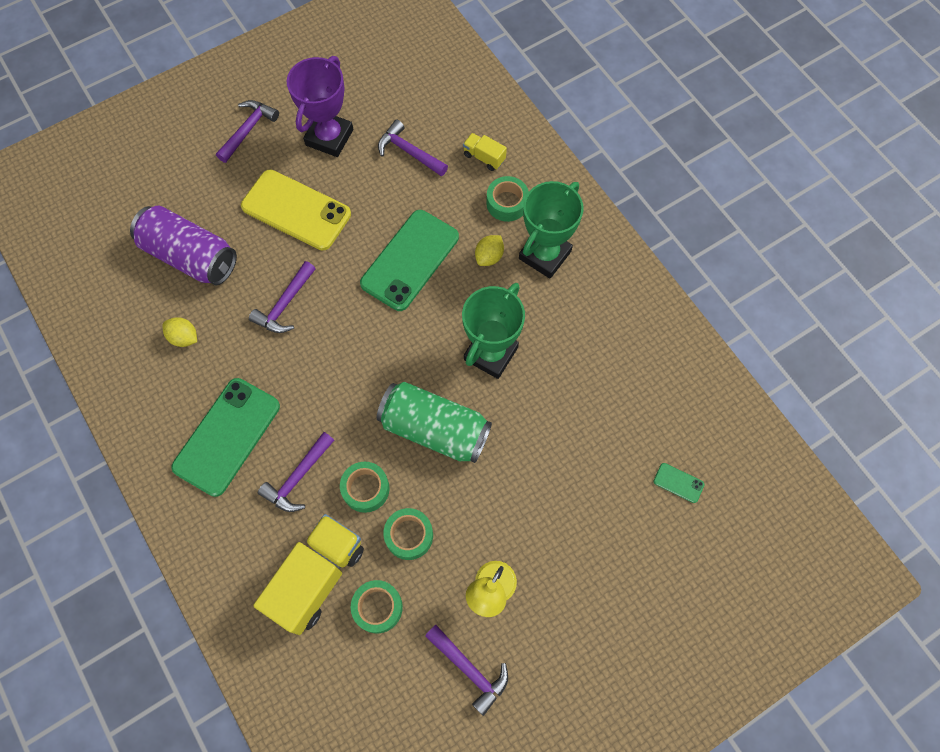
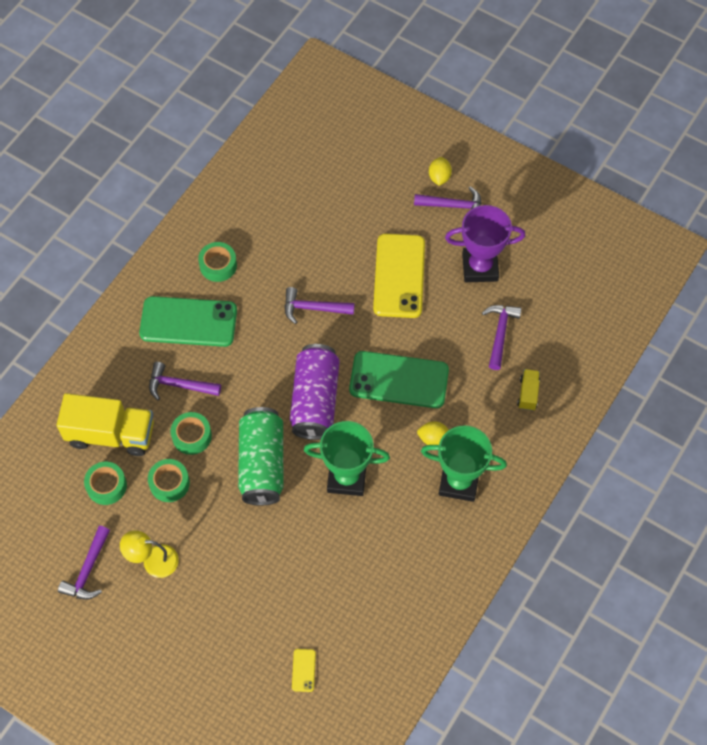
camera: 65 degrees right, 5 degrees down
purple can [130,206,237,285] -> purple can moved to [290,344,340,440]
yellow lemon [163,317,197,347] -> yellow lemon moved to [429,157,452,186]
green tape [486,176,529,222] -> green tape moved to [198,242,237,282]
green phone [654,463,705,503] -> yellow phone [292,649,316,692]

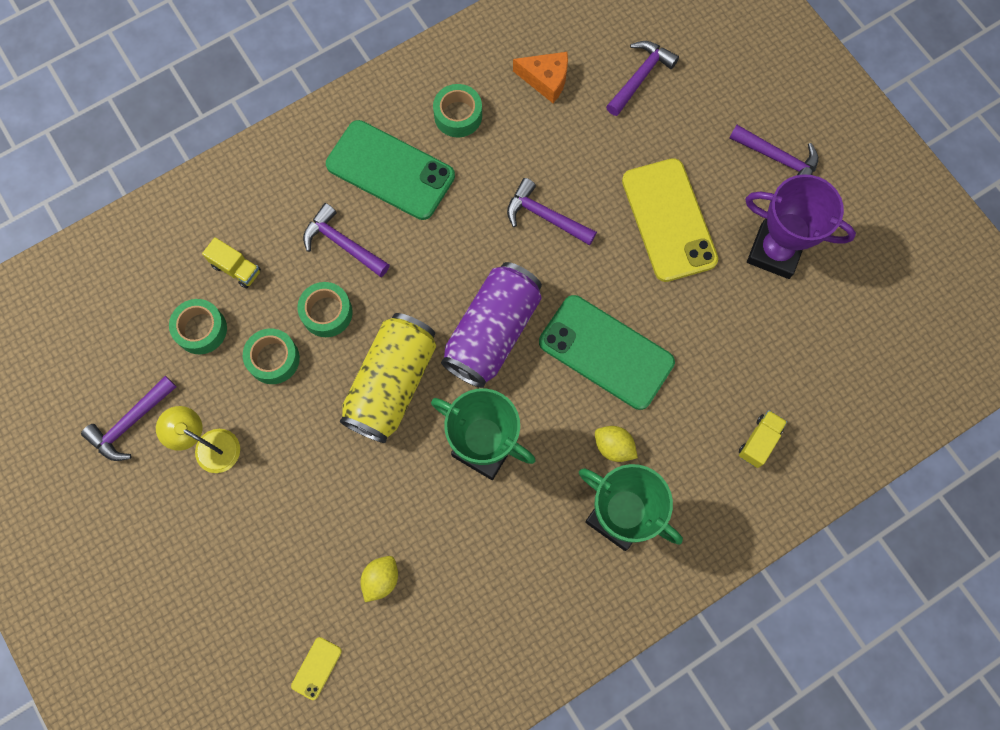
camera: 25 degrees right, 10 degrees up
yellow truck [56,393,154,456] -> yellow truck [202,237,261,288], size x0.46
green can [238,407,283,506] -> yellow can [340,313,436,443]
yellow phone [373,234,425,318] -> yellow phone turned 45 degrees counterclockwise [622,158,718,282]
yellow lemon [429,157,452,186] -> yellow lemon moved to [360,556,398,602]
purple hammer [482,305,522,370] -> purple hammer moved to [606,41,679,116]
none -> orange cheese [513,52,568,103]

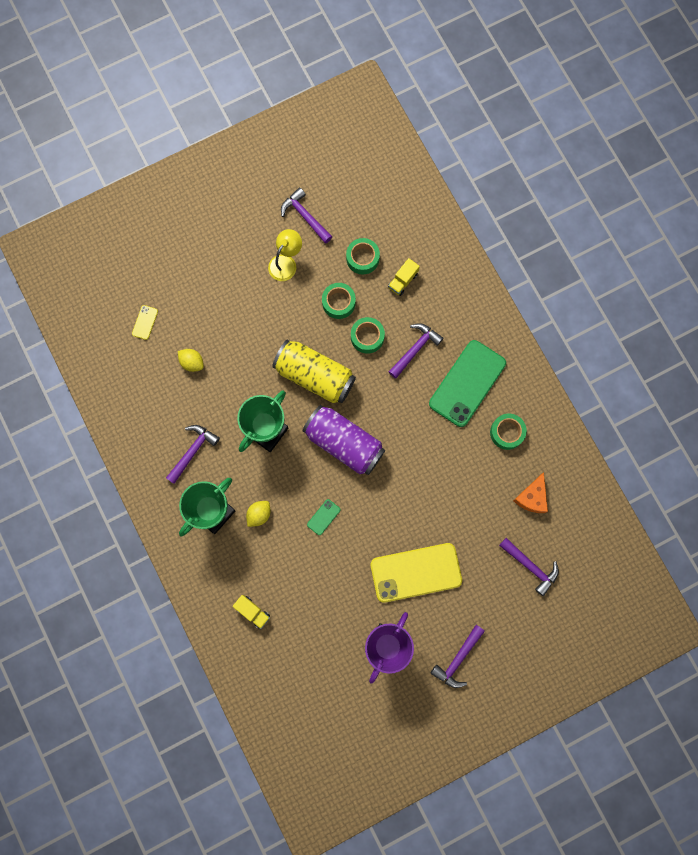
camera: 95 degrees right, 5 degrees up
yellow phone [291,637,342,700] -> yellow phone turned 75 degrees clockwise [132,305,158,340]
purple hammer [507,178,597,245] -> purple hammer moved to [166,425,220,484]
green phone [539,295,675,410] -> green phone [307,499,341,535], size x0.40

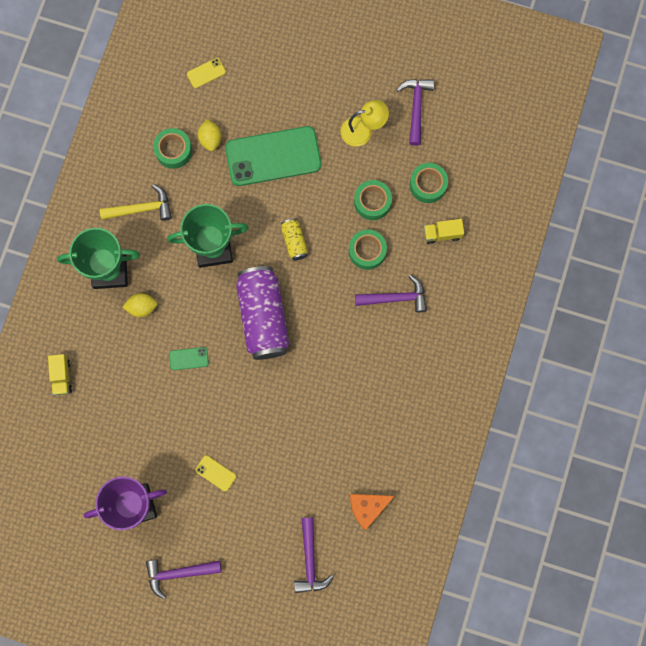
camera: 45 degrees right, 0 degrees up
purple hammer [166,425,220,484] -> yellow hammer [100,184,172,221]
yellow can [272,340,356,403] -> yellow can [281,218,308,261], size x0.46
yellow phone [371,543,462,603] -> yellow phone [195,455,236,491], size x0.40
green phone [429,340,506,427] -> green phone moved to [225,126,321,186]
green tape [490,413,527,450] -> green tape moved to [153,128,192,169]

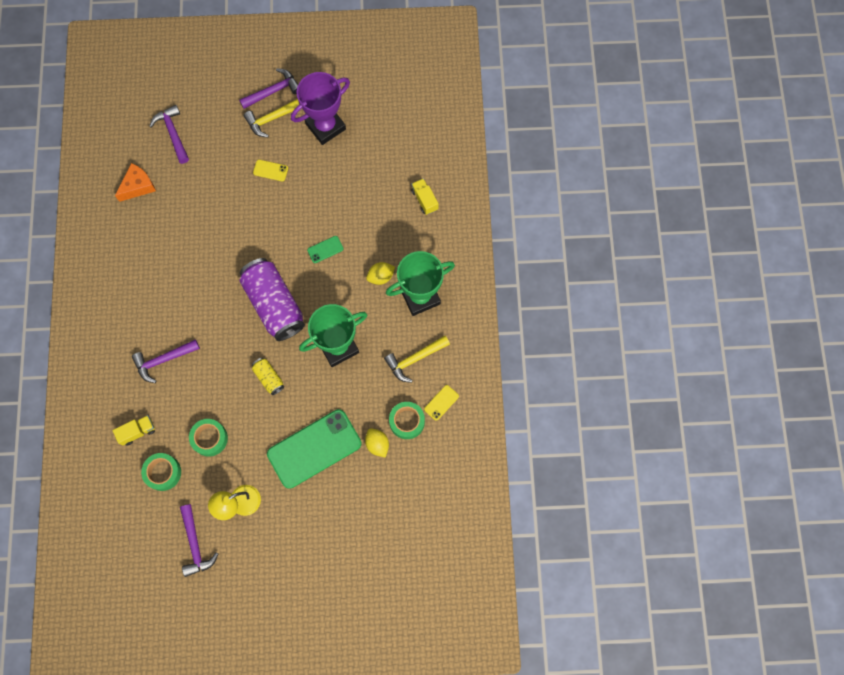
camera: 160 degrees right, 5 degrees down
yellow phone [187,58,226,88] -> yellow phone moved to [424,385,459,421]
green tape [349,229,387,270] -> none
none -> yellow hammer [244,99,299,138]

